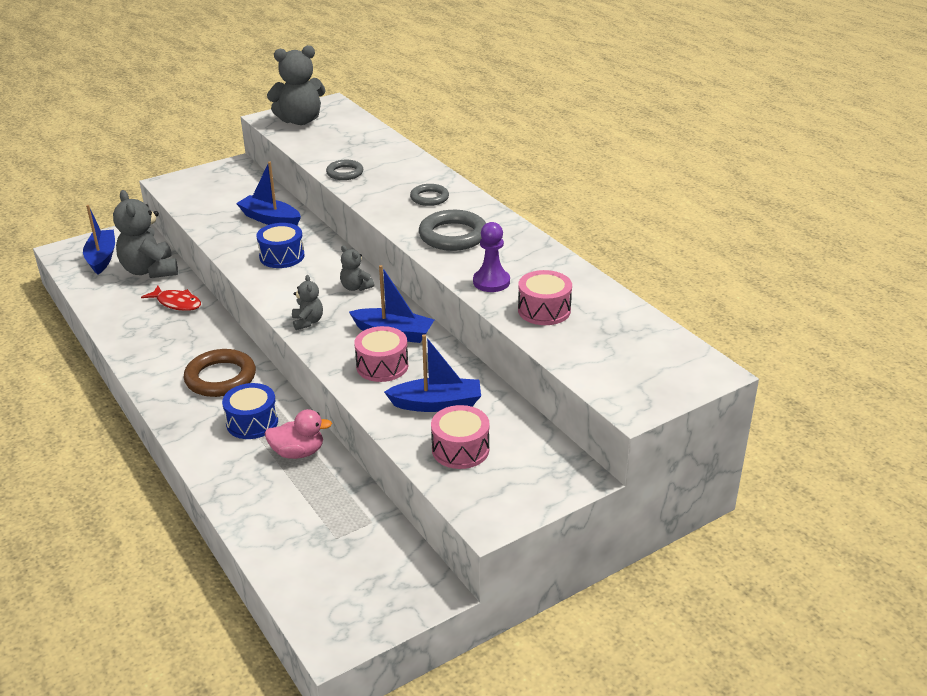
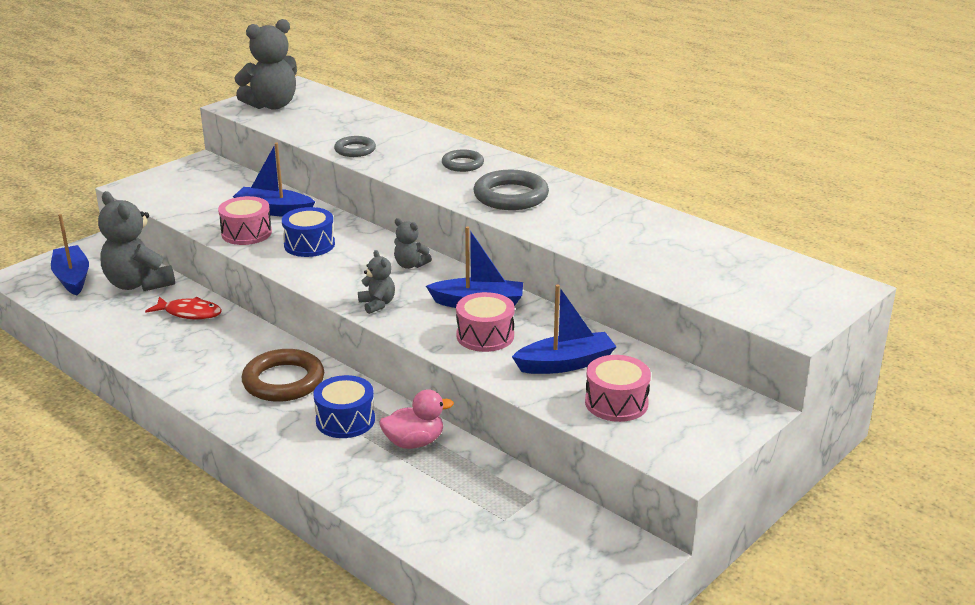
camera: 15 degrees left, 5 degrees down
purple pawn [473,222,510,292] -> none
pink drum [518,270,572,325] -> pink drum moved to [218,196,272,245]

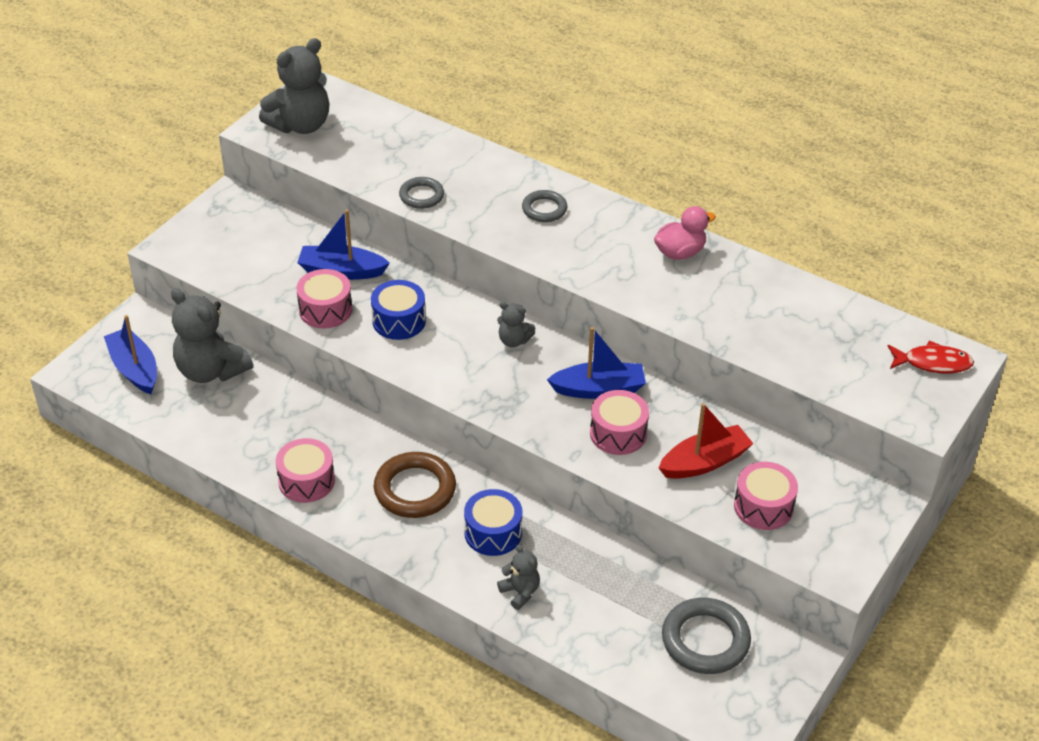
camera: 10 degrees left, 15 degrees up
red fish [145,297,222,320] -> red fish moved to [888,341,974,373]
grey teddy bear [358,250,395,314] -> grey teddy bear moved to [497,544,540,610]
pink duck [379,389,454,449] -> pink duck moved to [654,206,716,260]
grey ring [474,170,549,210] -> grey ring moved to [662,598,751,674]
blue boat [512,284,616,374] -> red boat [659,403,754,479]
none -> pink drum [276,438,335,503]

